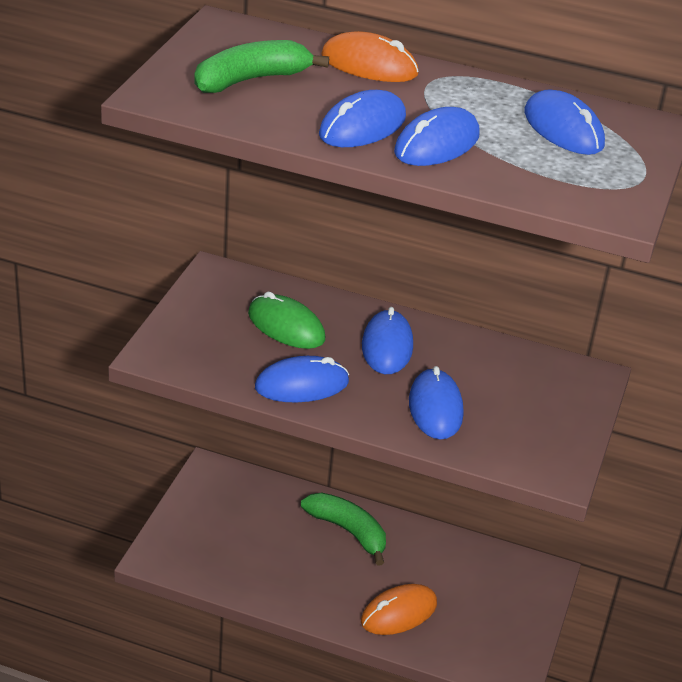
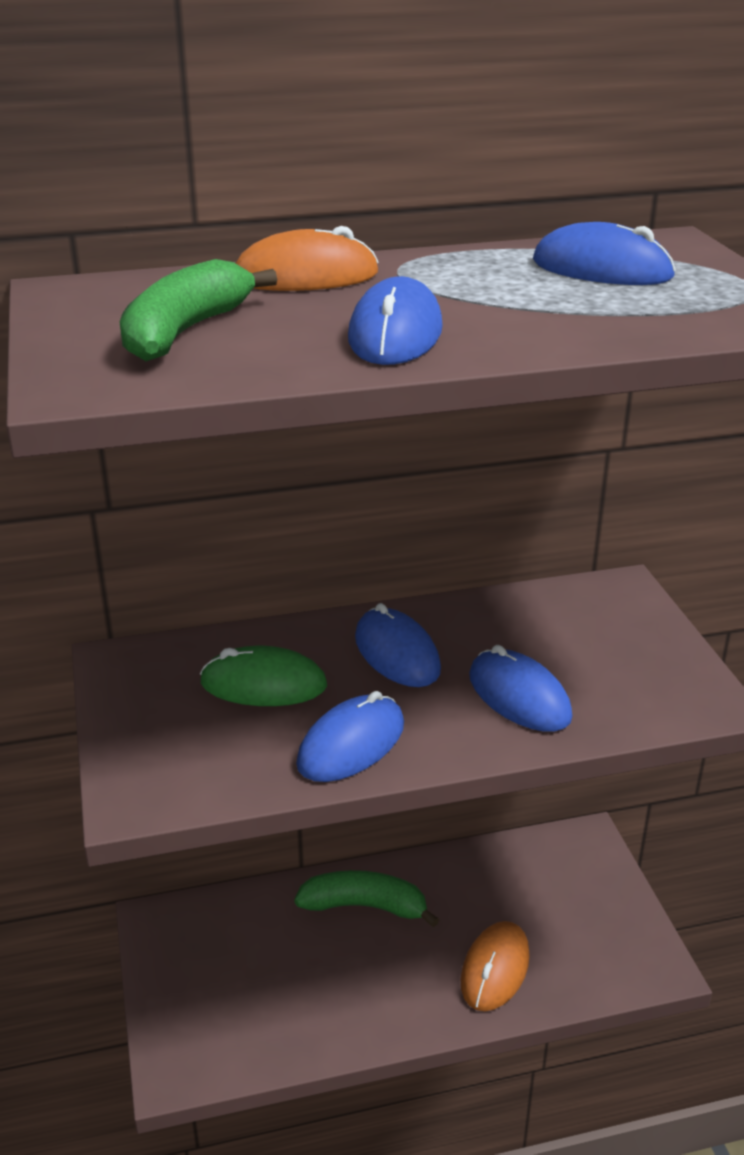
camera: 30 degrees left, 5 degrees down
blue mouse [394,107,480,166] -> none

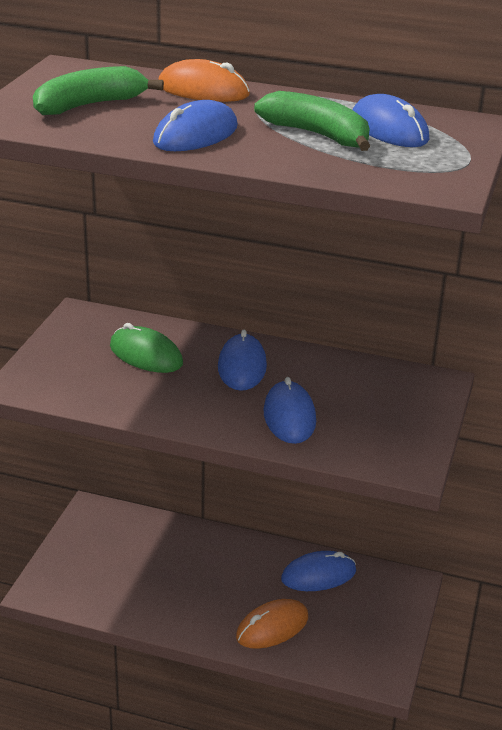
camera: 30 degrees right, 0 degrees up
green banana [294,870,439,927] -> green banana moved to [254,91,370,151]
blue mouse [296,691,404,782] -> blue mouse moved to [281,551,356,591]

